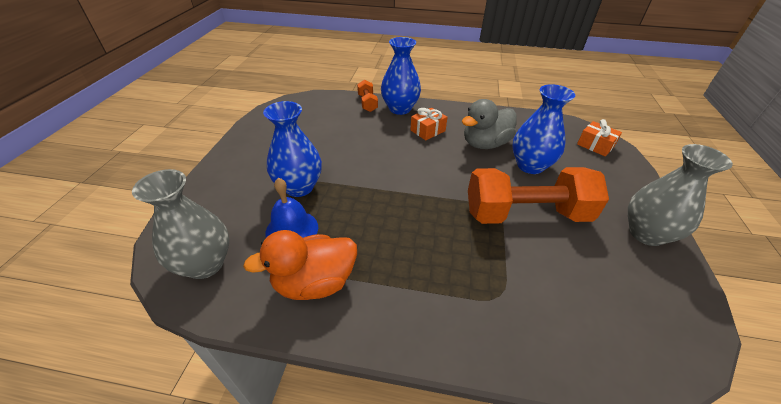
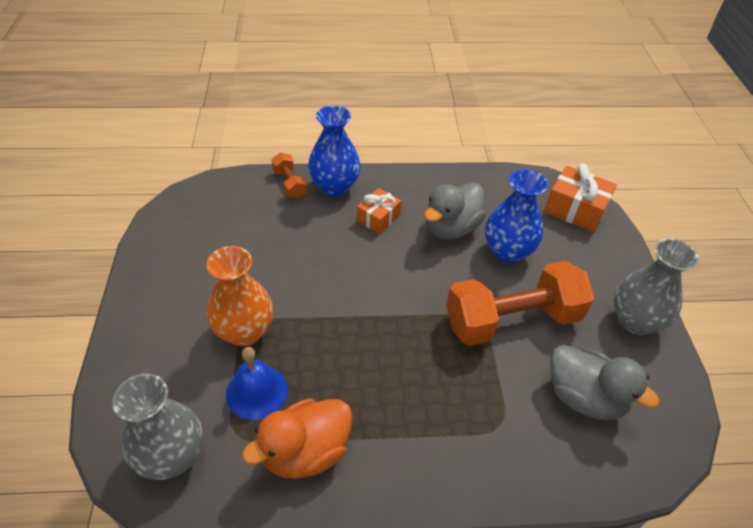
camera: 15 degrees left, 5 degrees up
blue vase [263,101,322,197] -> orange vase [206,246,273,347]
orange gift [577,119,622,156] -> orange gift [544,164,617,232], size x1.53
none -> grey duck [550,345,659,420]

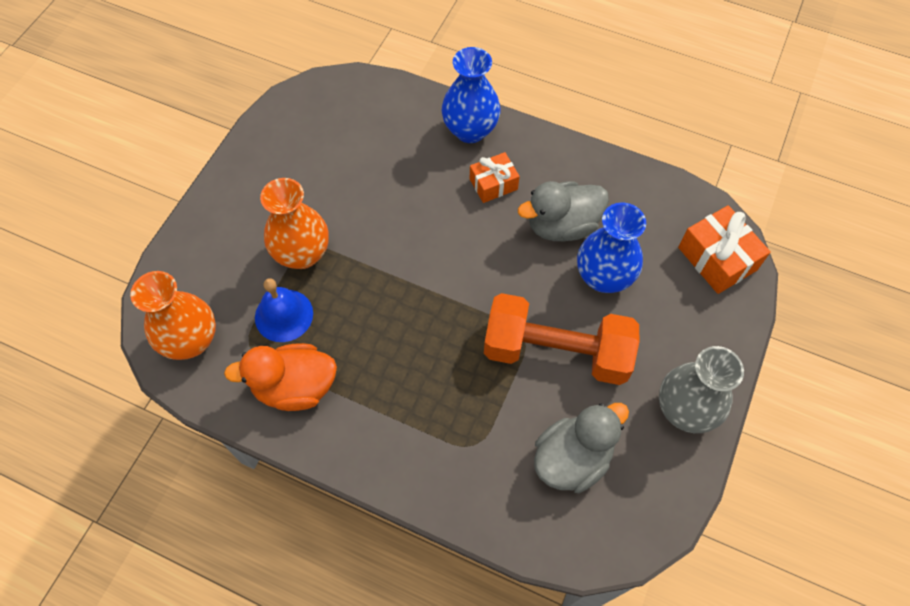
camera: 30 degrees right, 15 degrees up
grey vase [112,373,203,480] -> orange vase [130,271,216,360]
orange dumbbell [272,153,307,199] -> none
grey duck [550,345,659,420] -> grey duck turned 105 degrees counterclockwise [534,403,629,493]

